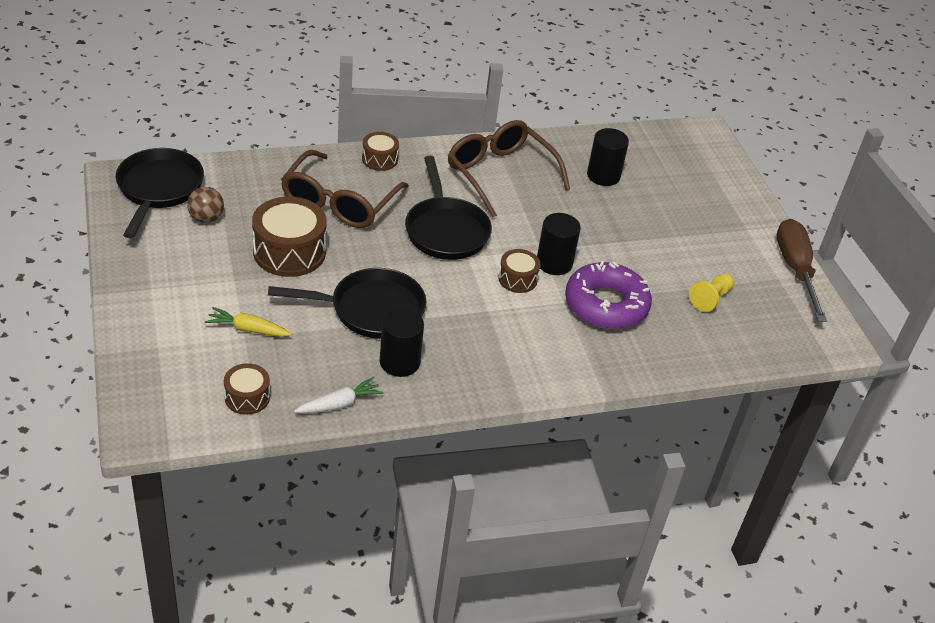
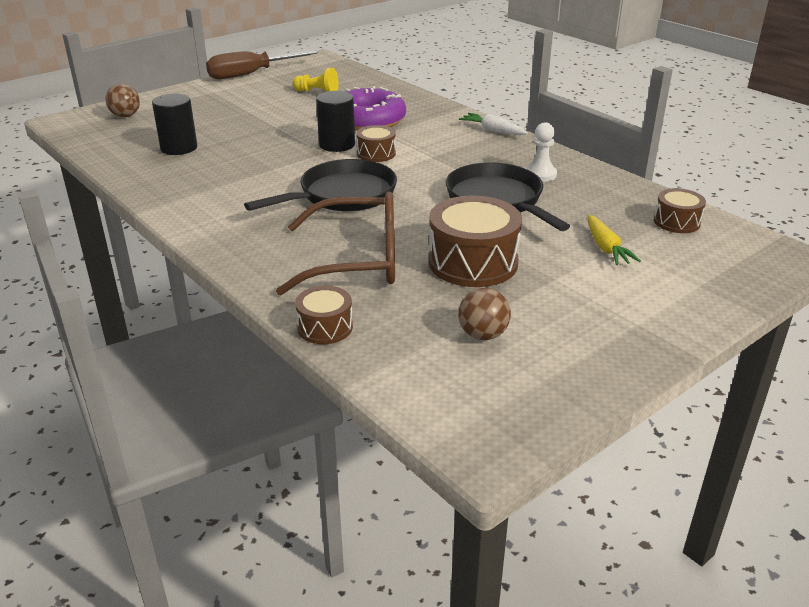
camera: 110 degrees left, 10 degrees down
black pan [116,148,204,239] -> none
white carrot [294,377,383,413] -> white carrot moved to [459,113,528,135]
brown drum [362,132,399,171] -> brown drum moved to [295,286,353,344]
black cylinder [380,309,424,377] -> white pawn [525,122,557,182]
brown glasses [448,120,570,218] -> none
none -> brown ball [105,84,140,117]

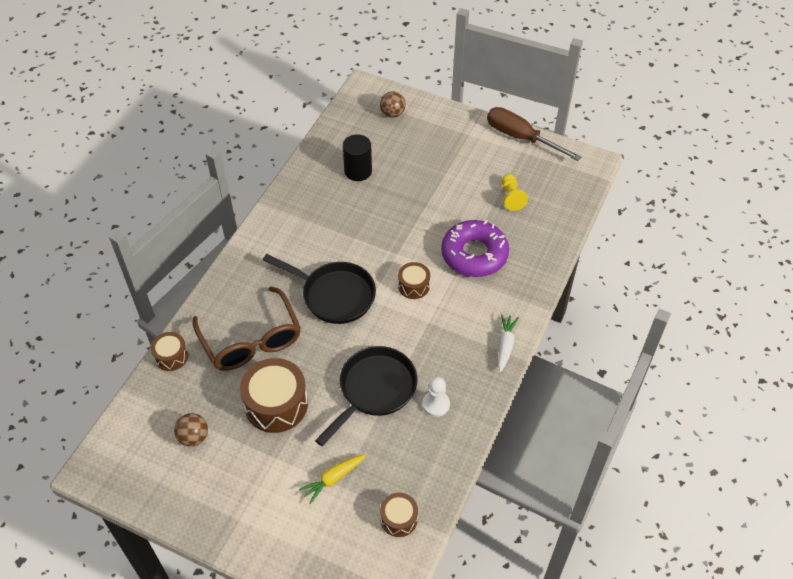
camera: 65 degrees right, 20 degrees up
black cylinder [316,91,355,152] -> none

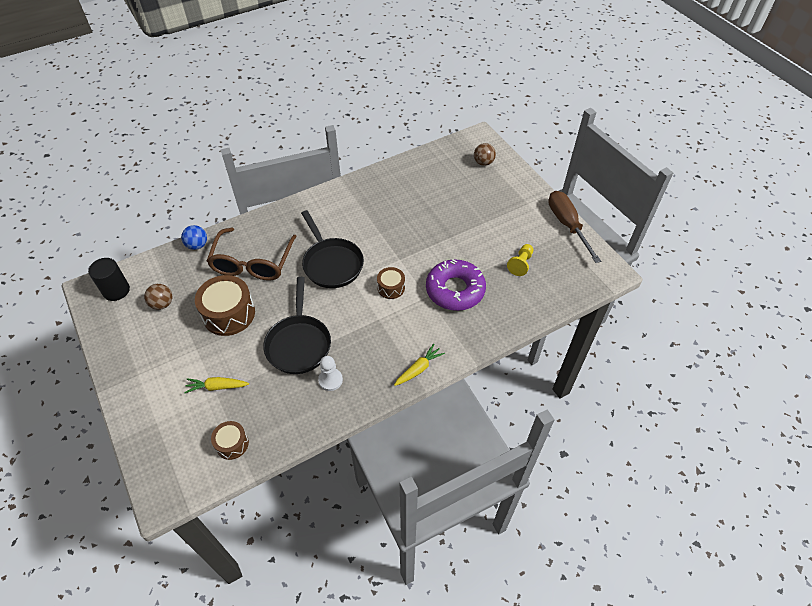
camera: 35 degrees right, 0 degrees up
brown drum [151,332,188,371] -> blue ball [181,225,207,250]
black pan [315,346,418,446] -> black pan turned 105 degrees clockwise [263,277,331,374]
black cylinder [343,134,372,181] -> black cylinder moved to [88,258,130,301]
white carrot [498,314,519,373] -> yellow carrot [394,344,445,386]

